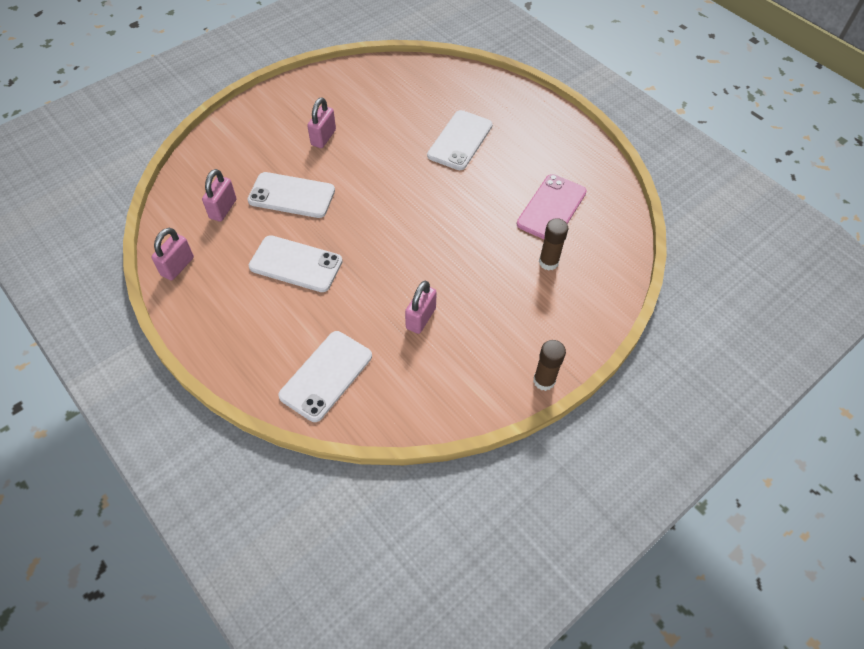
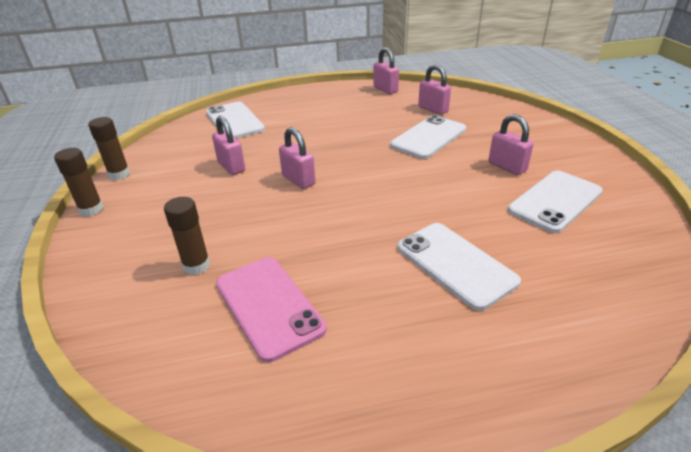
camera: 120 degrees right, 20 degrees down
white phone [249,235,343,292] -> white phone moved to [508,171,603,233]
none -> brown glue stick [88,117,130,180]
none -> pink padlock [279,127,316,189]

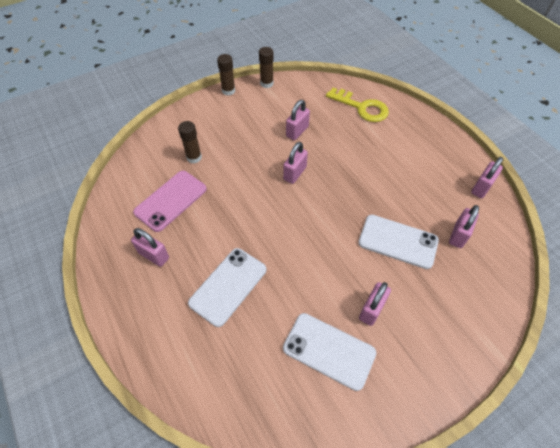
camera: 70 degrees right, 20 degrees up
white phone [206,102,265,138] -> yellow key [326,88,389,122]
none -> pink padlock [131,228,169,267]

